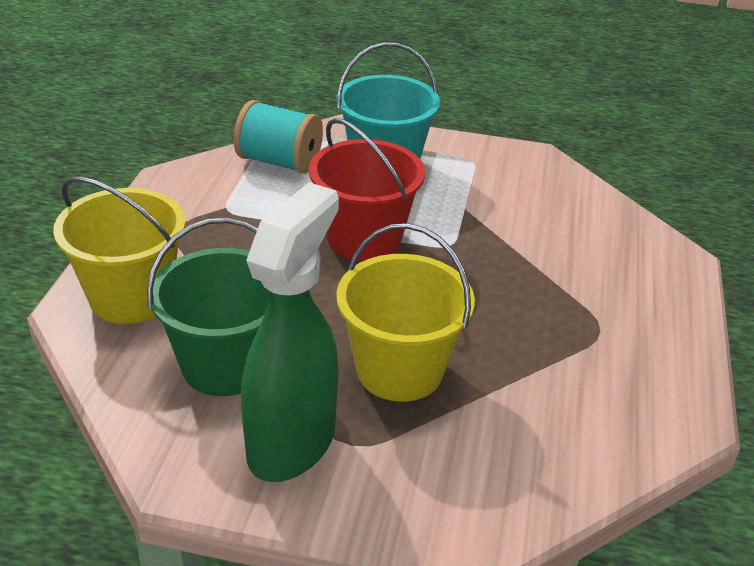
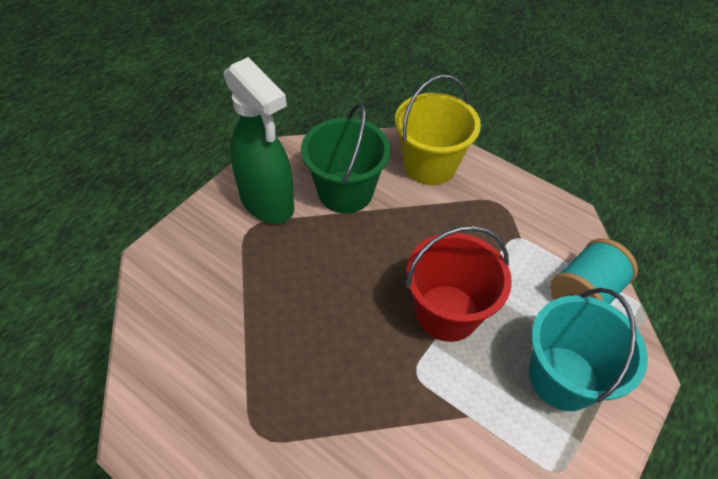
camera: 115 degrees right, 15 degrees up
yellow bucket [336,223,475,402] -> none

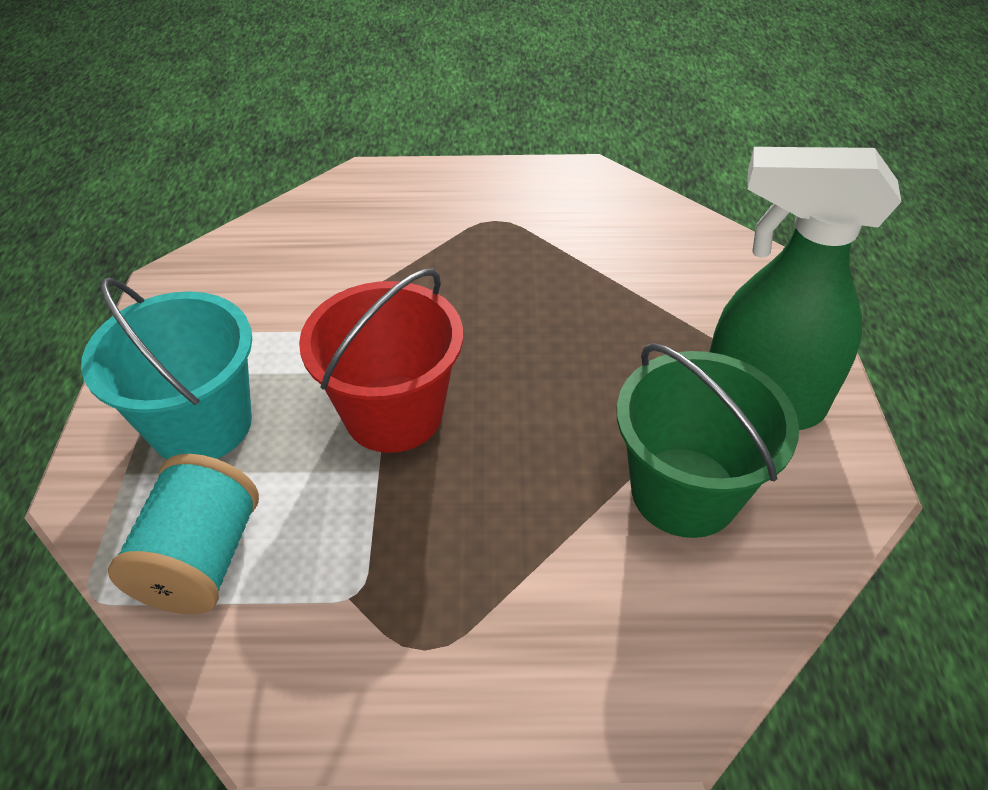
camera: 145 degrees right, 5 degrees down
yellow bucket [395,75,481,185] -> none

